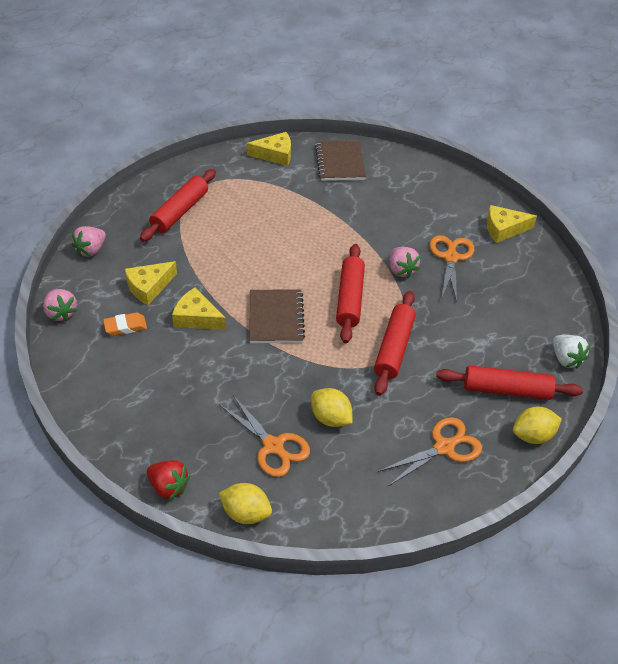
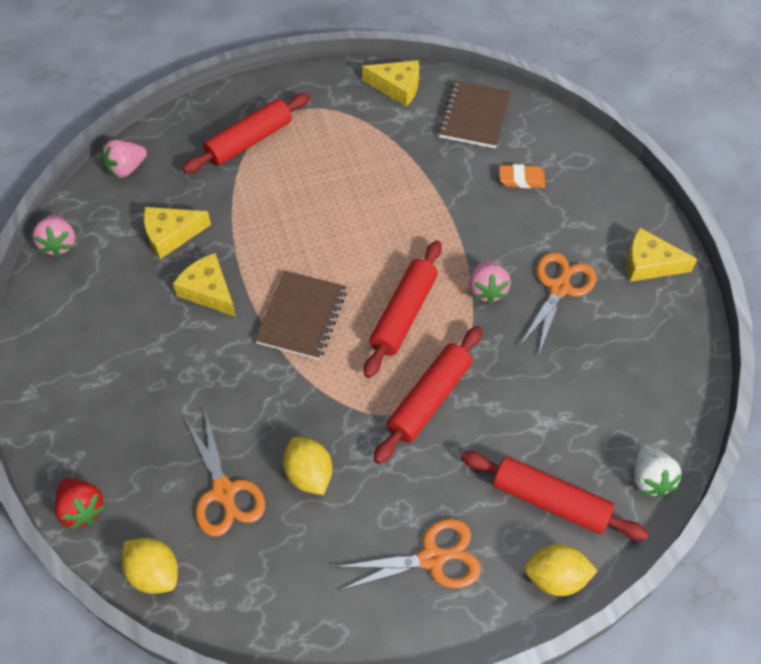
camera: 20 degrees right, 10 degrees up
orange eraser [103,312,147,336] -> orange eraser moved to [499,164,545,188]

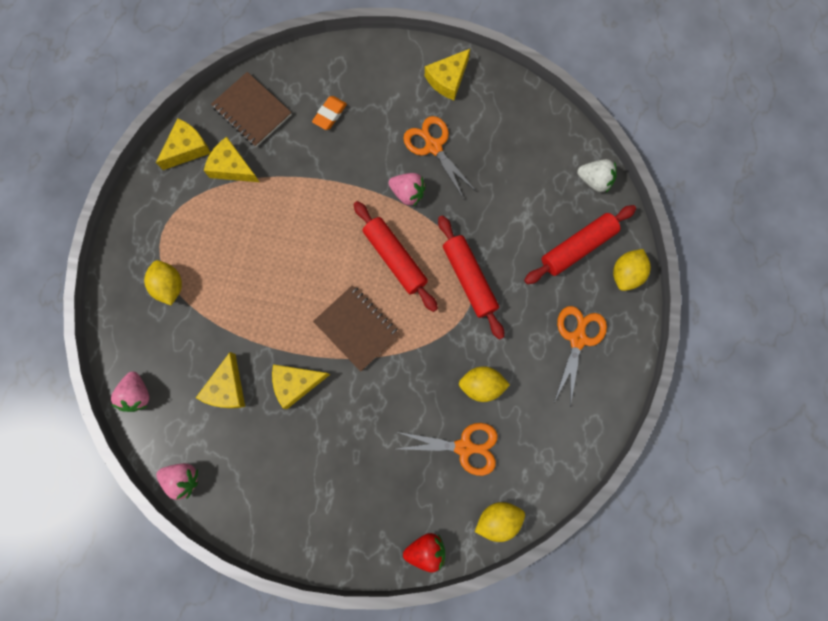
camera: 60 degrees left, 20 degrees up
red rolling pin [182,93,310,173] -> yellow lemon [144,260,182,305]
none -> yellow cheese [204,137,259,182]

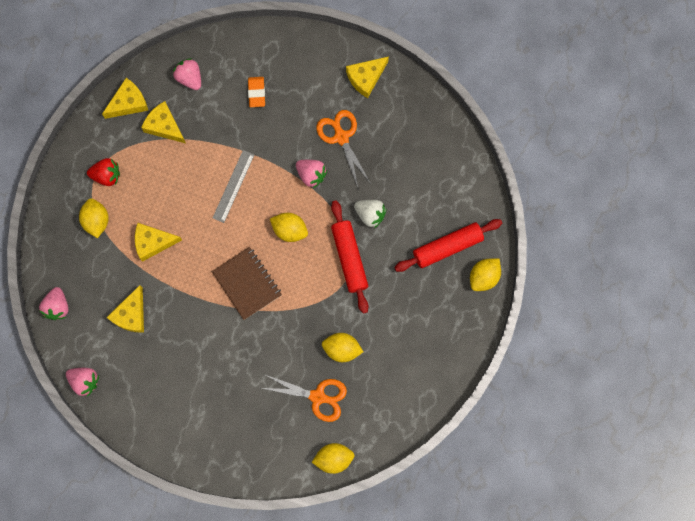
camera: 10 degrees right, 0 degrees up
brown notebook [211,72,292,147] -> pink strawberry [173,58,201,90]
yellow cheese [272,364,330,409] -> yellow cheese moved to [135,223,182,262]
orange eraser [312,96,347,130] -> orange eraser turned 45 degrees counterclockwise [248,77,265,107]
red rolling pin [354,201,438,312] -> yellow lemon [270,213,308,242]
red strawberry [403,533,445,573] -> red strawberry moved to [87,158,120,186]
orange scissors [554,306,607,407] -> none
white strawberry [577,159,617,192] -> white strawberry moved to [354,200,386,228]
none -> grey ruler [213,150,254,223]

